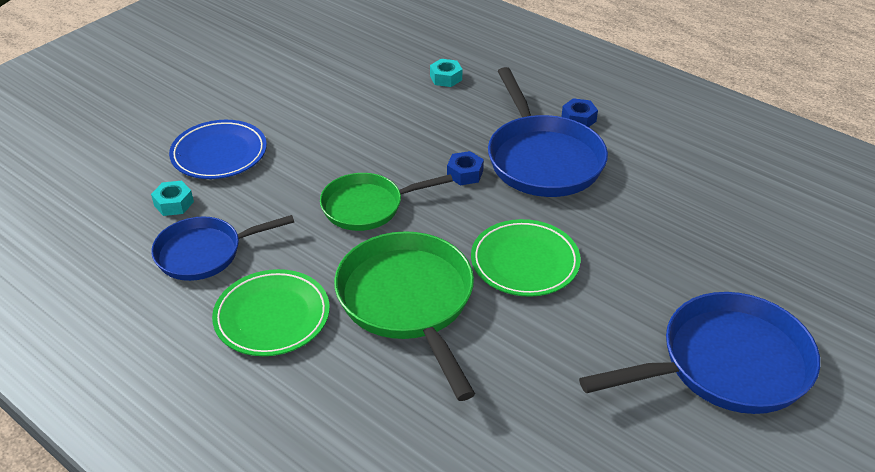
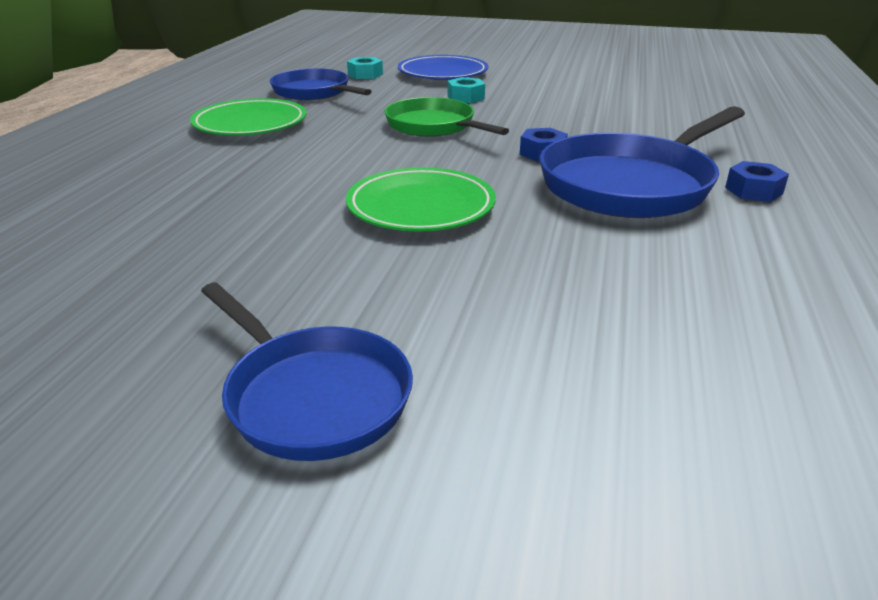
camera: 65 degrees right, 10 degrees down
green pan [334,231,475,401] -> none
turquoise nut [430,59,462,87] -> turquoise nut moved to [448,77,485,103]
blue pan [579,292,820,414] -> blue pan [201,282,413,461], size x0.65

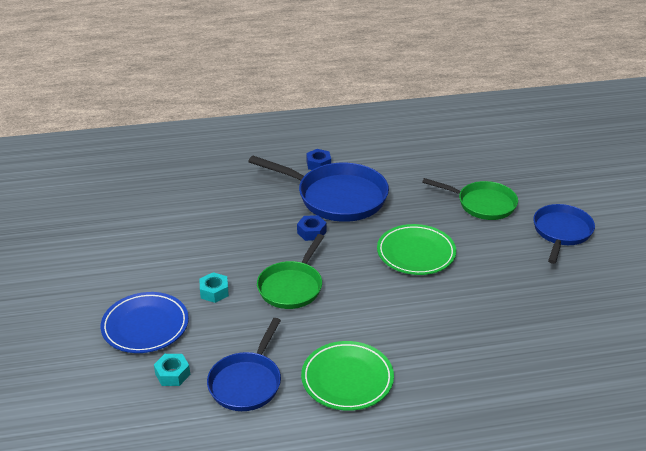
camera: 115 degrees left, 5 degrees up
none -> green pan [422,178,518,220]

